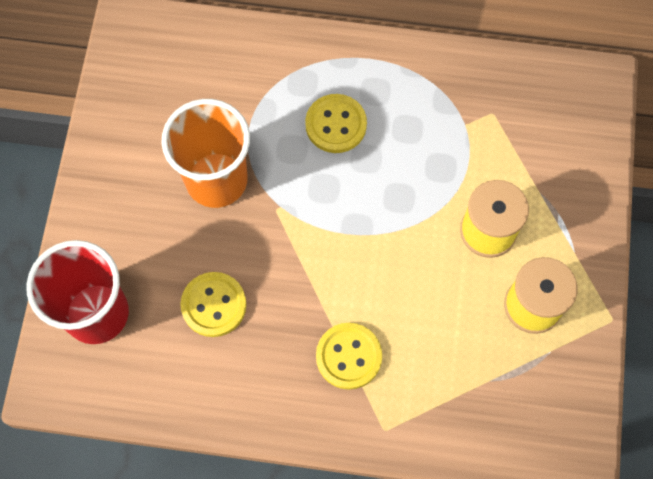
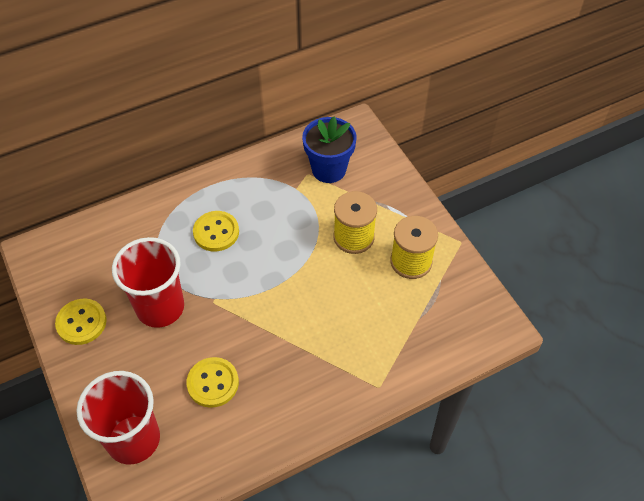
camera: 35 degrees left, 15 degrees down
orange cup [161,99,250,208] -> red cup [112,237,184,328]
yellow button [316,323,382,390] -> yellow button moved to [55,299,107,345]
none -> blue flower pot [302,116,356,183]

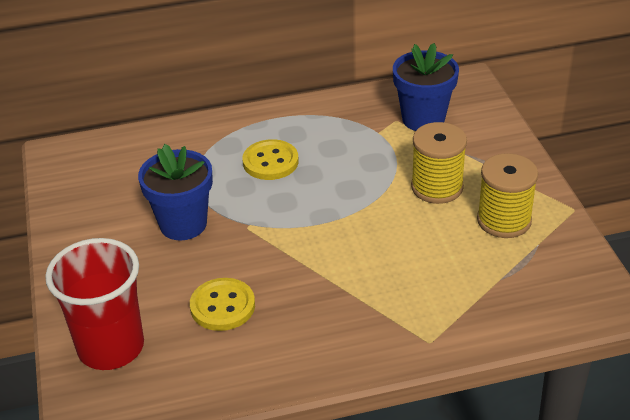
camera: 15 degrees right, 15 degrees down
yellow button [55,299,107,345] -> none
red cup [112,237,184,328] -> blue flower pot [138,144,213,240]

